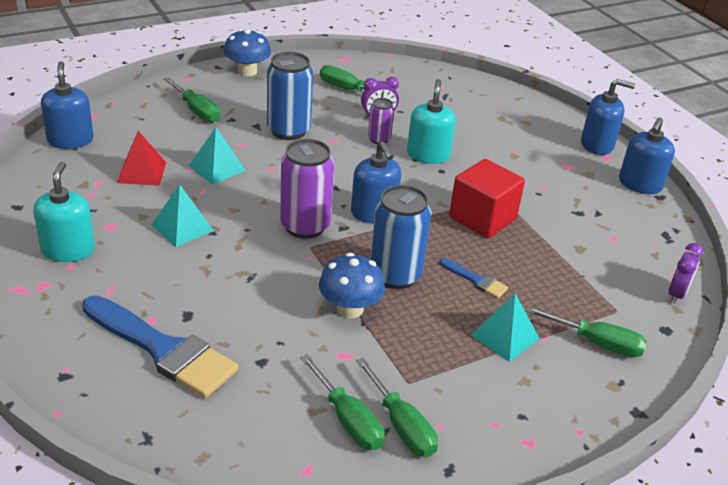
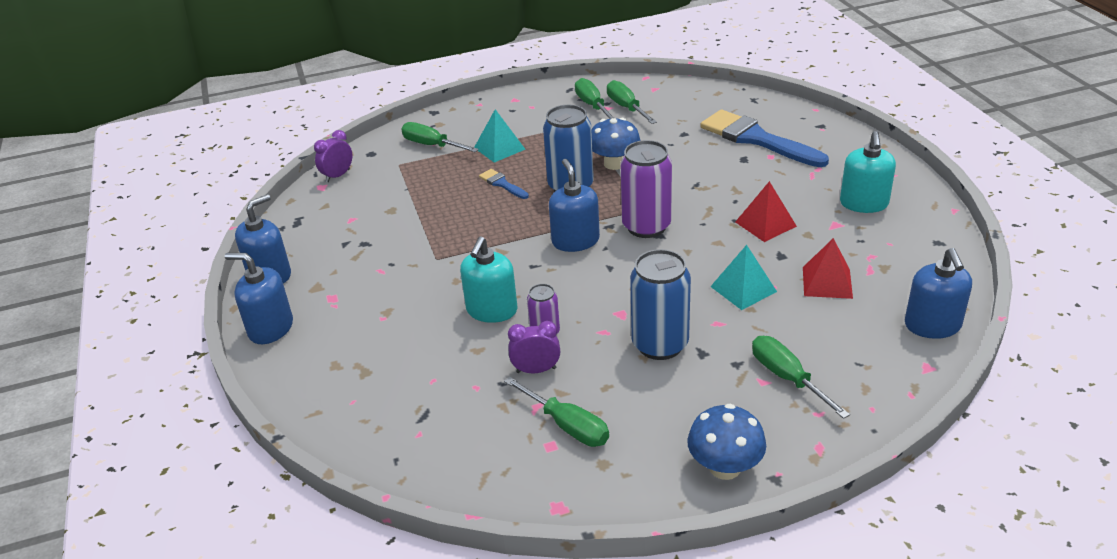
camera: 165 degrees left, 0 degrees up
turquoise pyramid [151,185,214,247] -> red pyramid [736,181,797,242]
red cube [449,159,525,238] -> none

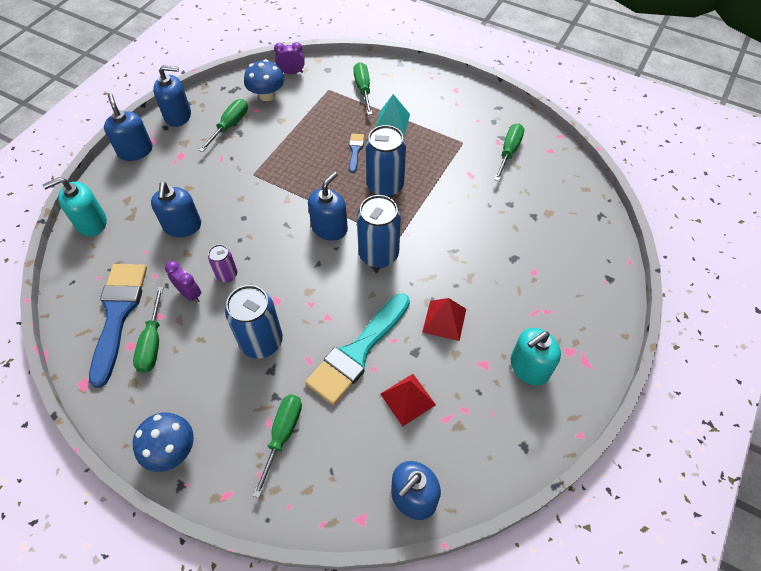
camera: 45 degrees right, 20 degrees up
turquoise soap dispenser [460,237,518,323] -> turquoise soap dispenser moved to [43,177,107,237]
green screwdriver [575,78,615,119] -> green screwdriver moved to [199,99,248,152]
blue mushroom [591,118,641,170] -> blue mushroom moved to [244,59,284,101]
purple can [621,140,672,238] -> blue can [357,195,401,268]
blue brush [700,110,829,167] -> blue brush moved to [89,264,147,388]
turquoise pyramid [710,245,777,310] -> turquoise brush [305,294,410,405]
none -> blue soap dispenser [151,182,201,237]

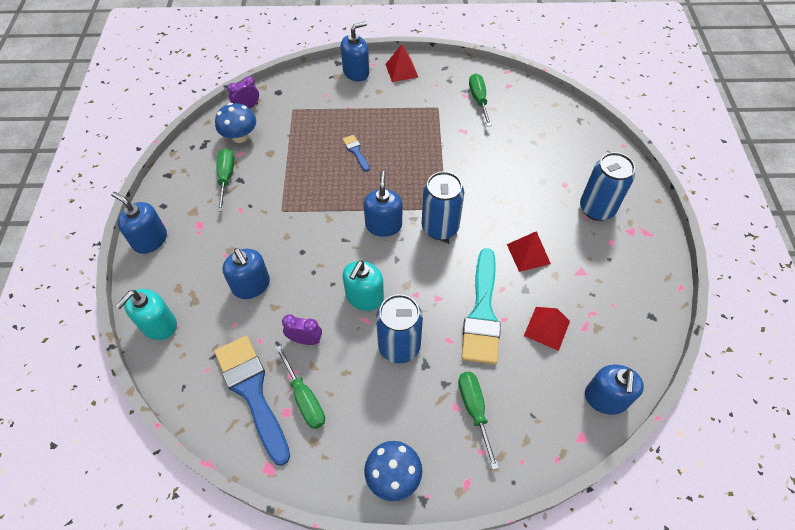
camera: 30 degrees left, 0 degrees up
blue soap dispenser [153,65,191,127] -> blue soap dispenser moved to [341,21,369,82]
purple can [208,244,237,282] -> none
green screwdriver [353,62,372,115] -> none
blue can [365,125,406,197] -> blue can moved to [580,152,635,221]
turquoise pyramid [376,94,410,135] -> none
turquoise soap dispenser [511,328,561,386] -> turquoise soap dispenser moved to [343,260,384,311]
none -> red pyramid [385,44,418,82]

